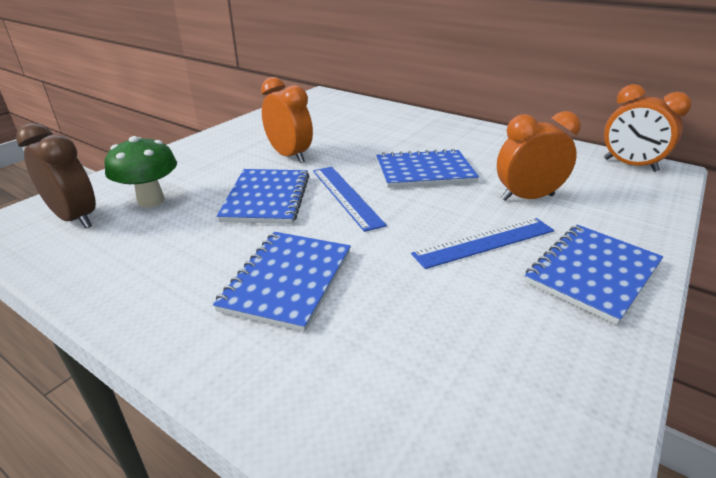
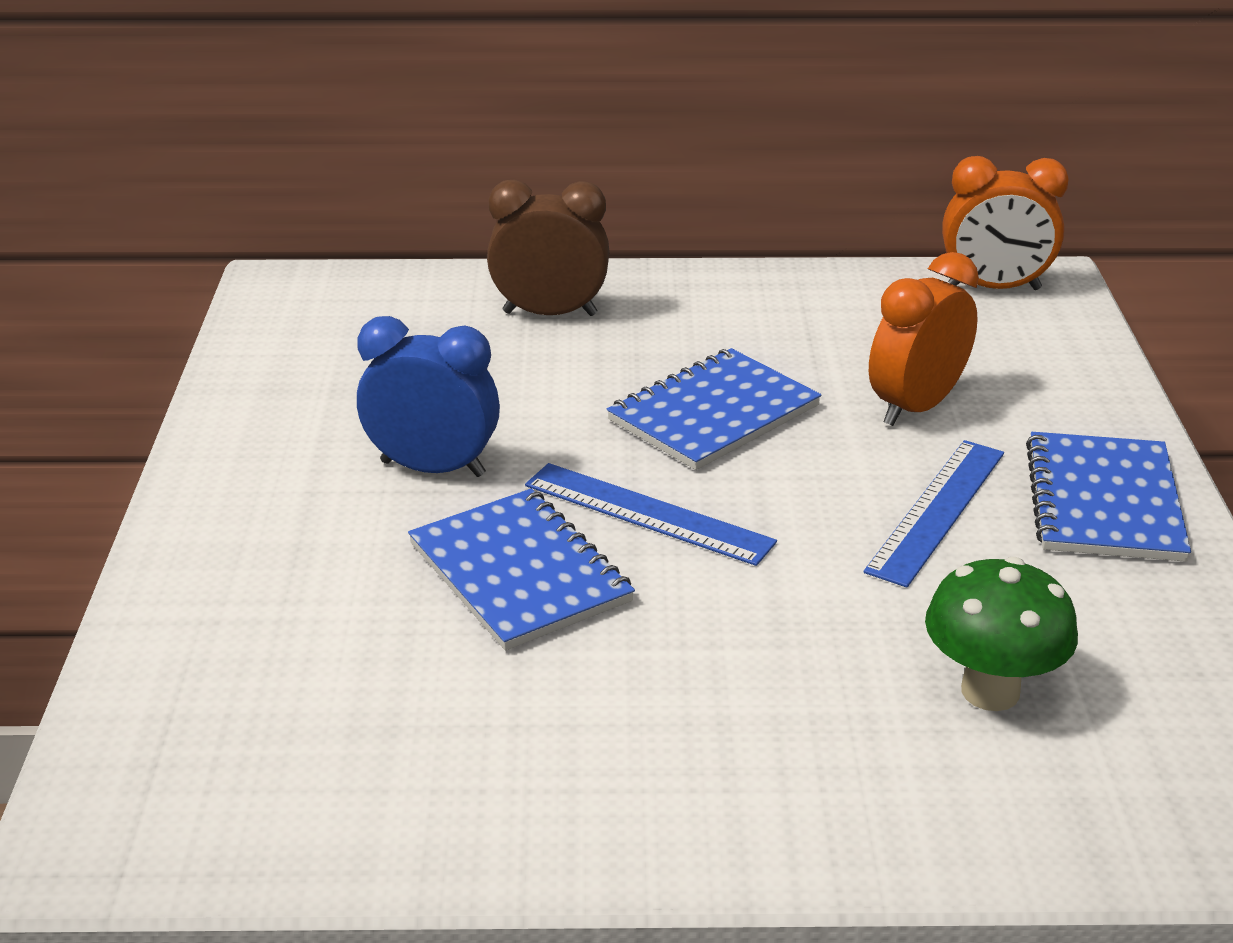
camera: 35 degrees left, 0 degrees up
brown clock [16,123,96,228] -> brown clock moved to [487,180,609,316]
green mushroom [104,136,177,207] -> green mushroom moved to [925,557,1078,711]
blue notebook [213,232,351,332] -> none
orange clock [261,77,313,163] -> blue clock [357,316,500,477]

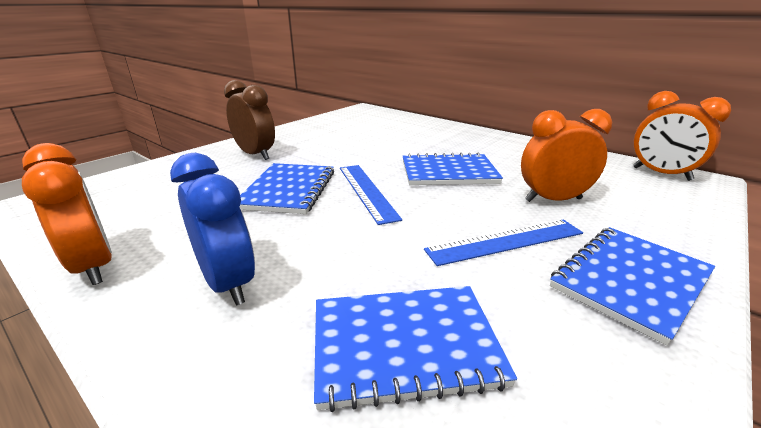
camera: 40 degrees right, 5 degrees down
blue clock [357,316,500,477] -> blue clock moved to [170,153,255,305]
brown clock [487,180,609,316] -> brown clock moved to [224,80,275,160]
green mushroom [925,557,1078,711] -> blue notebook [314,286,517,412]
none -> orange clock [22,143,112,285]

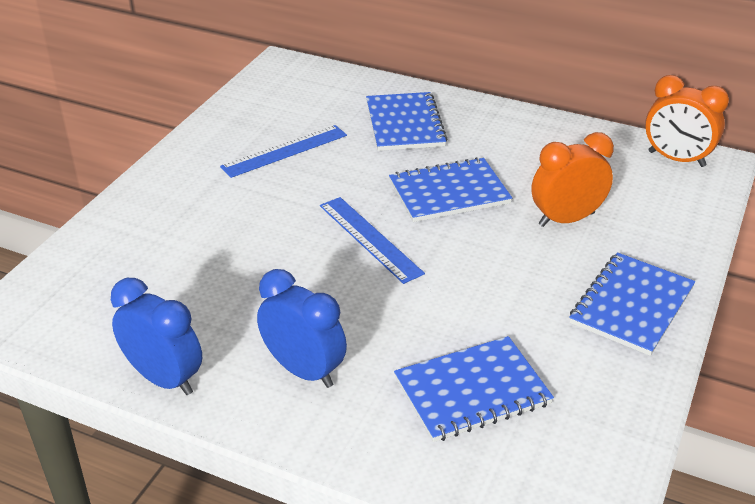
camera: 15 degrees left, 10 degrees up
orange clock [22,143,112,285] -> blue clock [111,278,202,395]
brown clock [224,80,275,160] -> none
blue notebook [240,163,334,214] -> blue notebook moved to [366,92,447,151]
blue ruler [424,220,583,266] -> blue ruler moved to [220,125,347,178]

